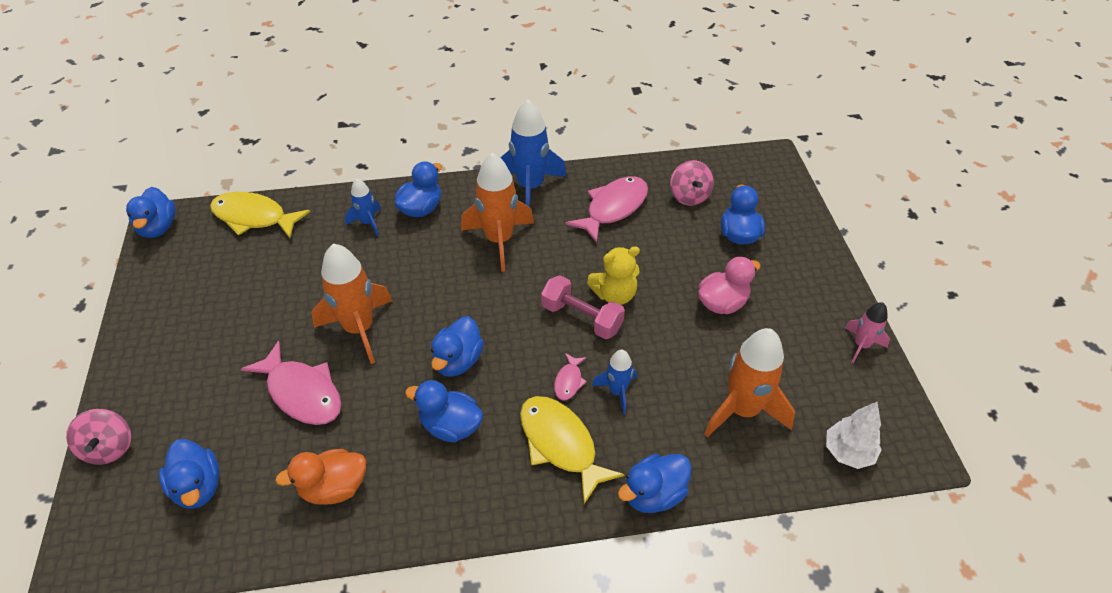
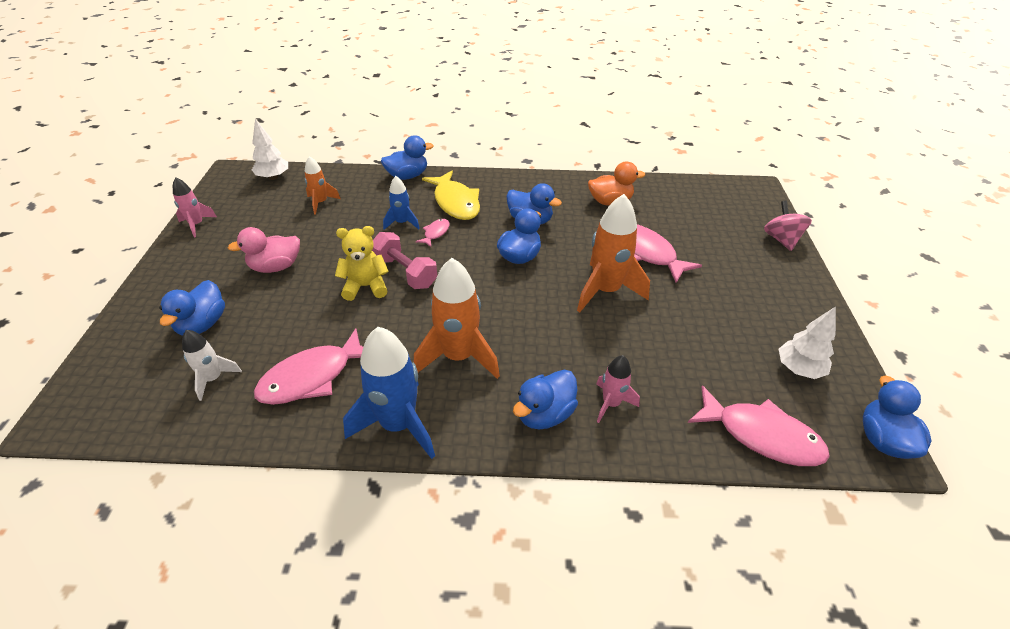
camera: 170 degrees left, 5 degrees down
blue duck [159,439,220,509] -> none
yellow fish [210,192,310,238] -> pink fish [688,385,830,466]
blue rocket [345,178,381,237] -> pink rocket [596,355,640,423]
pink spinning top [670,160,714,206] -> white rocket [182,330,242,401]
orange rocket [704,328,795,437] -> orange rocket [305,156,341,215], size x0.54
none -> white tree [779,306,836,379]

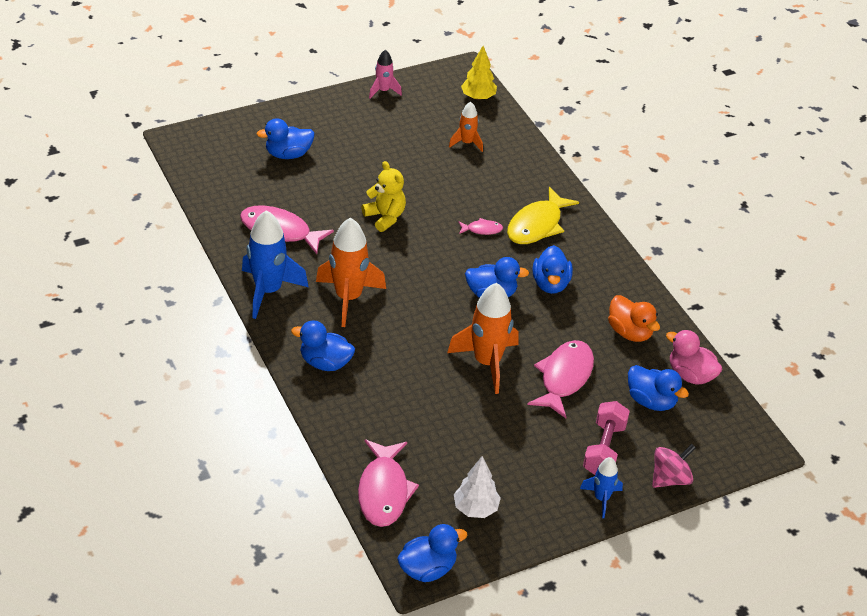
camera: 60 degrees right, 0 degrees up
white rocket [182,330,242,401] -> none
pink duck [228,227,300,273] -> pink duck moved to [666,330,722,385]
white tree [252,119,288,180] -> yellow tree [461,46,497,100]
pink dumbbell [372,232,437,289] -> pink dumbbell moved to [583,401,630,475]
blue duck [381,135,434,180] -> blue duck moved to [628,365,689,411]
blue rocket [383,176,420,230] -> blue rocket moved to [580,457,623,518]
pink rocket [596,355,640,423] -> none

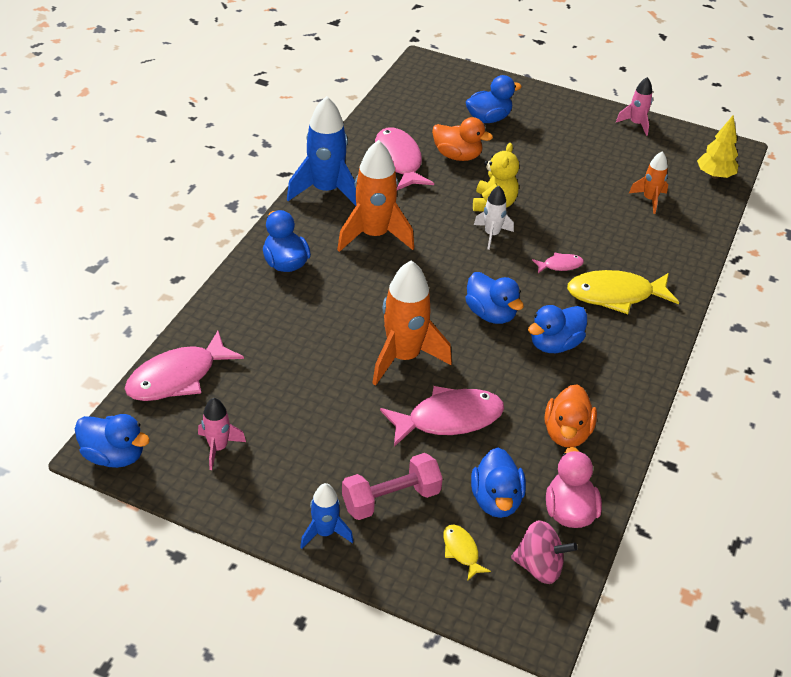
camera: 50 degrees right, 0 degrees up
blue duck [256,118,314,159] -> blue duck turned 120 degrees clockwise [466,75,522,123]
white tree [454,456,501,518] -> pink rocket [198,398,246,470]
pink fish [458,218,503,235] -> pink fish turned 60 degrees counterclockwise [532,252,584,273]
pink spinning top [652,444,696,488] -> pink spinning top moved to [511,520,578,584]
none -> orange duck [432,117,493,161]
none -> yellow fish [443,525,491,580]
none -> white rocket [474,186,514,250]

